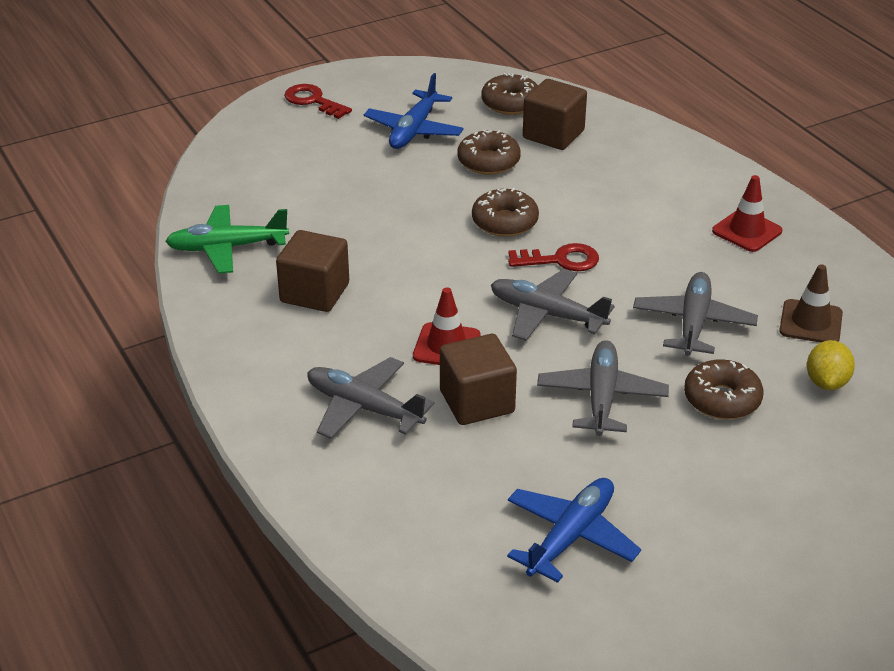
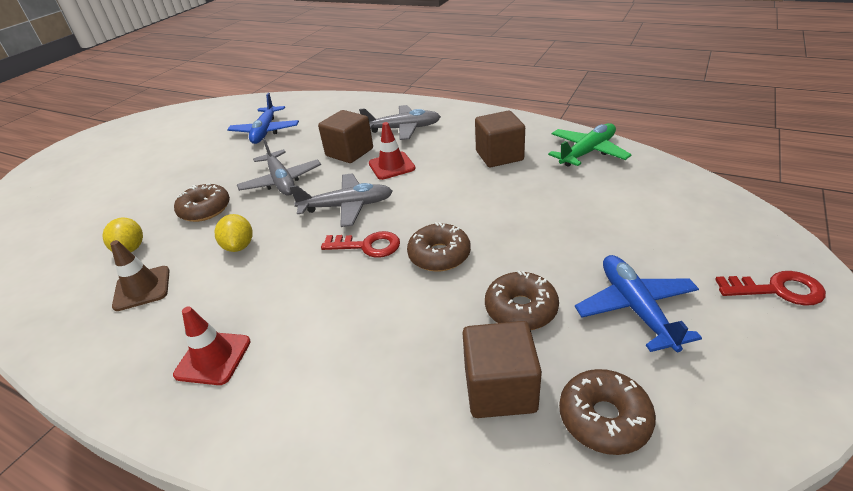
camera: 150 degrees right, 0 degrees up
red key [508,243,599,271] -> red key turned 135 degrees counterclockwise [321,231,400,258]
grey plane [633,272,758,356] -> yellow lemon [214,214,253,252]

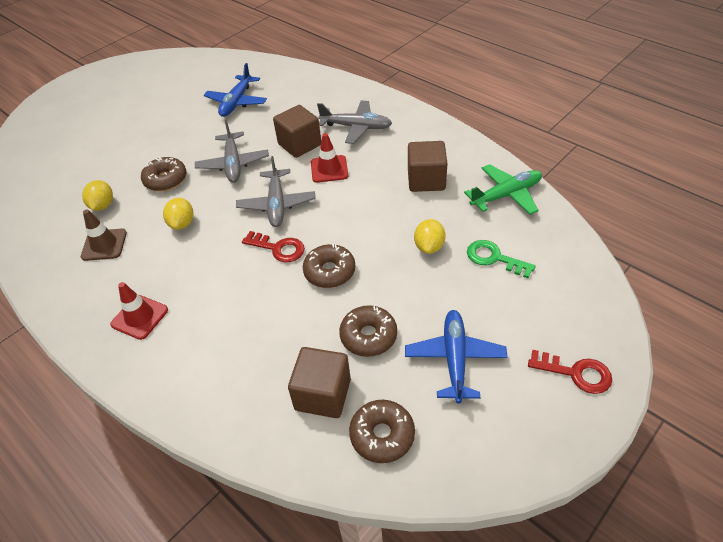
camera: 15 degrees right, 10 degrees up
grey plane [290,173,393,227] -> grey plane turned 75 degrees clockwise [236,156,316,227]
none -> yellow lemon [414,219,445,254]
none -> green key [467,240,536,278]

